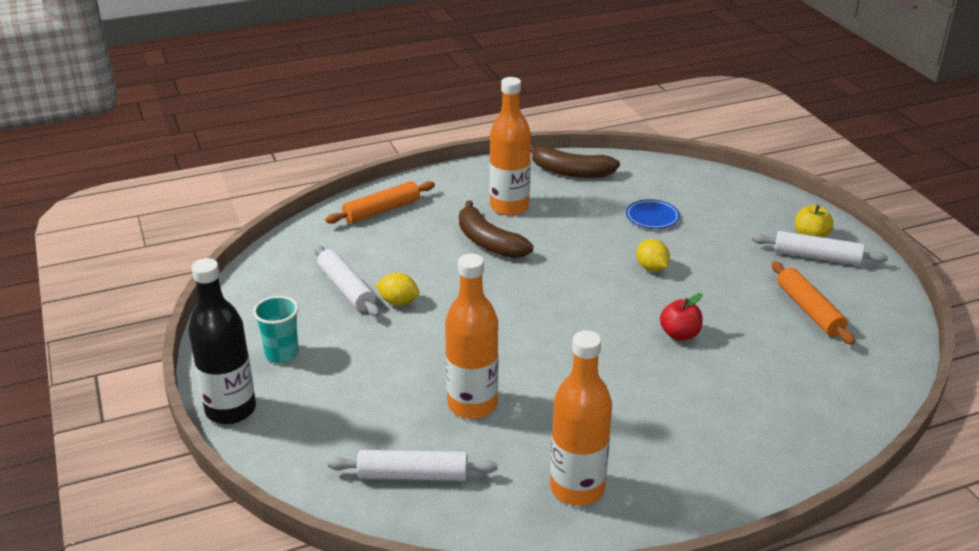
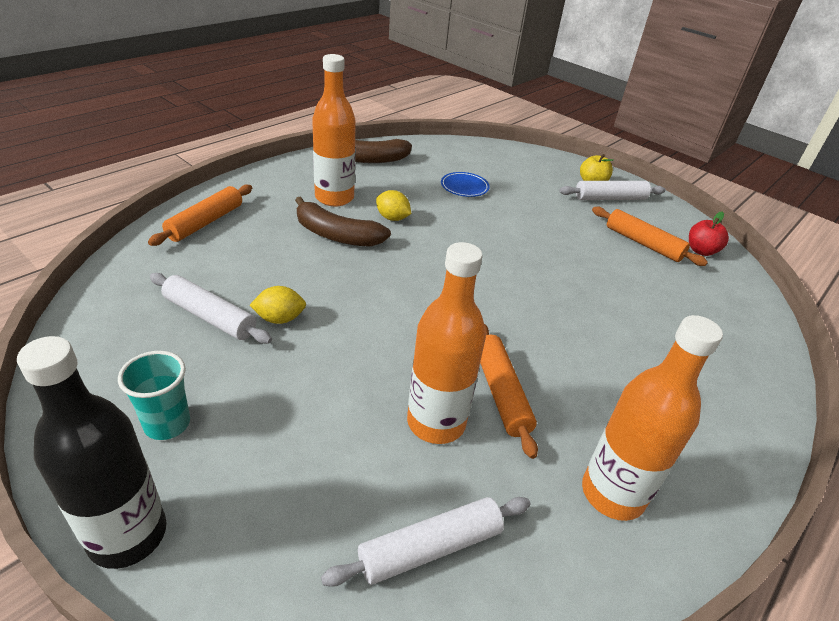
camera: 30 degrees left, 5 degrees up
yellow lemon [636,239,670,272] -> yellow lemon moved to [376,190,411,221]
red apple [660,293,702,341] -> red apple moved to [689,212,729,256]
none -> orange rolling pin [480,324,538,459]

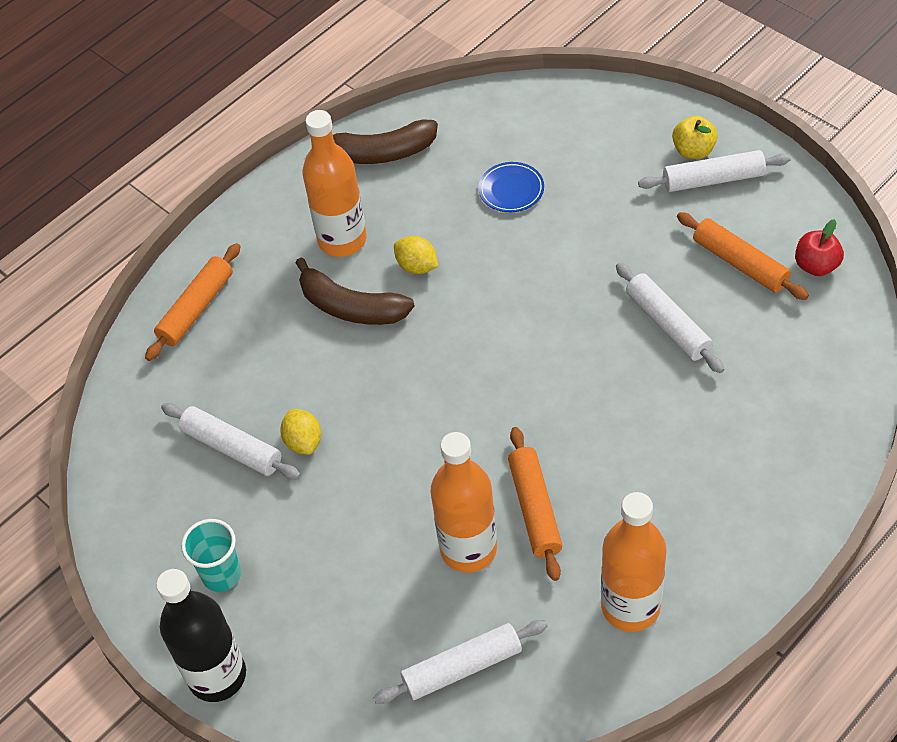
camera: 10 degrees right, 15 degrees up
yellow lemon [250,286,306,324] -> yellow lemon turned 75 degrees clockwise [280,409,321,455]
none -> white rolling pin [616,263,724,373]

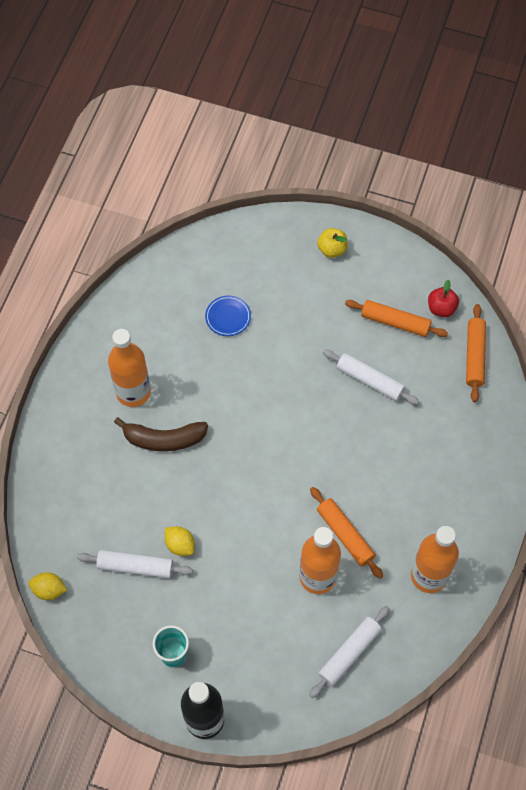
camera: 30 degrees left, 10 degrees up
orange rolling pin [145,243,241,361] -> orange rolling pin moved to [466,304,486,402]
brown banana [333,119,438,164] -> none
yellow lemon [394,236,438,274] -> yellow lemon moved to [28,572,67,600]
white rolling pin [638,150,791,192] -> none

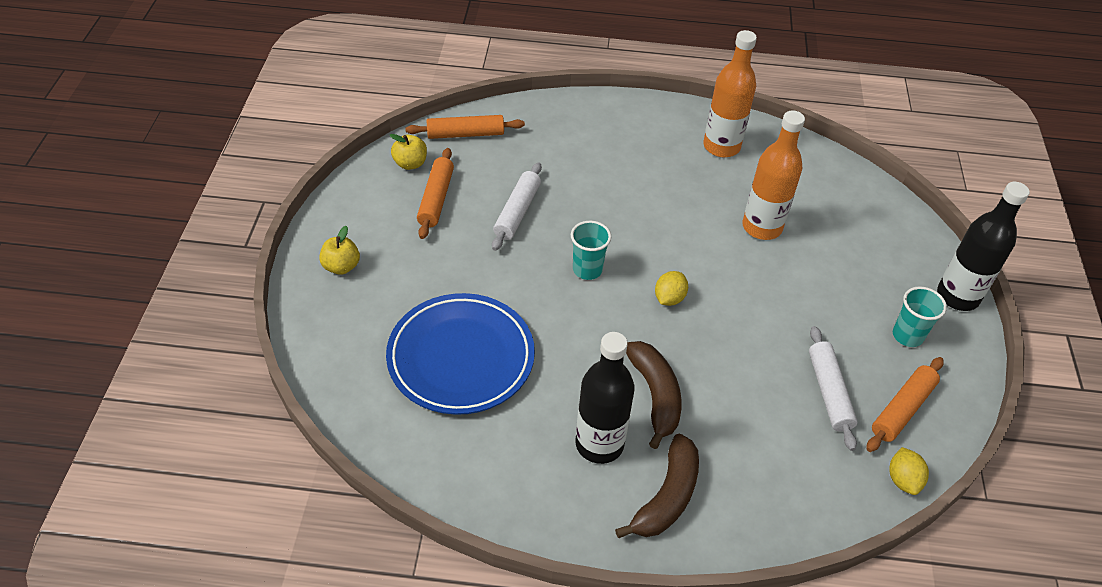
camera: 105 degrees left, 15 degrees down
orange bottle [108,329,151,407] -> black bottle [576,332,635,464]
yellow lemon [165,526,195,556] -> yellow lemon moved to [655,271,688,306]
blue plate [205,296,251,336] -> blue plate [386,293,535,415], size x2.37
orange rolling pin [310,487,383,579] -> orange rolling pin moved to [866,357,944,452]
white rolling pin [310,606,390,698] -> none
red apple [428,280,459,317] -> yellow apple [390,134,427,170]
none -> turquoise cup [571,221,611,280]
none -> brown banana [615,434,699,538]

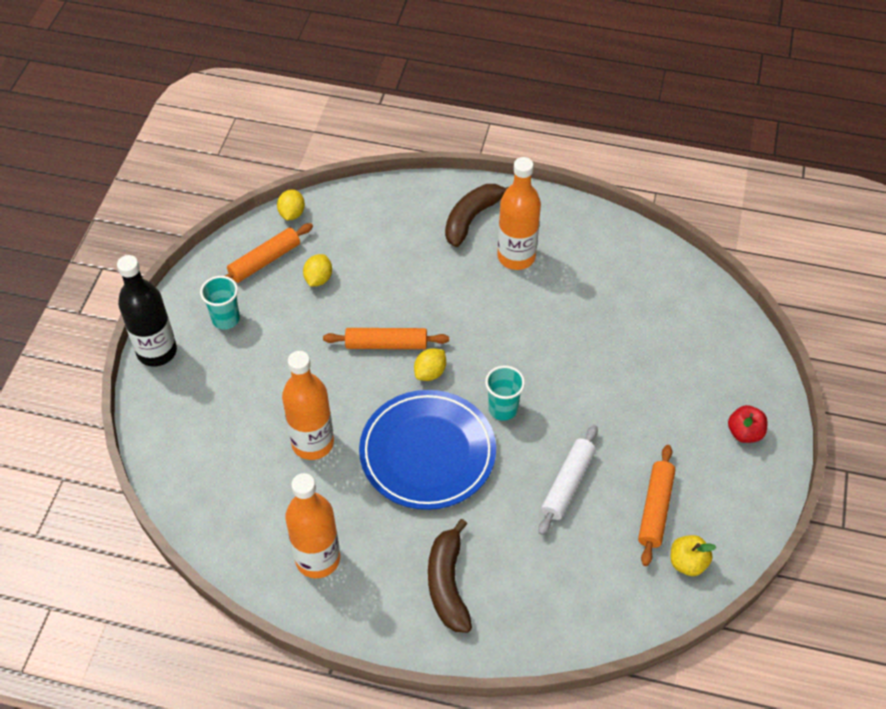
camera: 170 degrees left, 5 degrees up
yellow apple [319,226,360,275] -> red apple [728,405,768,443]
blue plate [386,293,535,415] -> blue plate moved to [359,390,496,510]
orange rolling pin [405,115,525,139] -> orange rolling pin moved to [323,328,449,349]
black bottle [576,332,635,464] -> orange bottle [497,157,541,270]
brown banana [626,341,681,449] -> brown banana moved to [428,519,472,633]
white rolling pin [809,326,858,451] -> yellow lemon [303,254,332,287]

